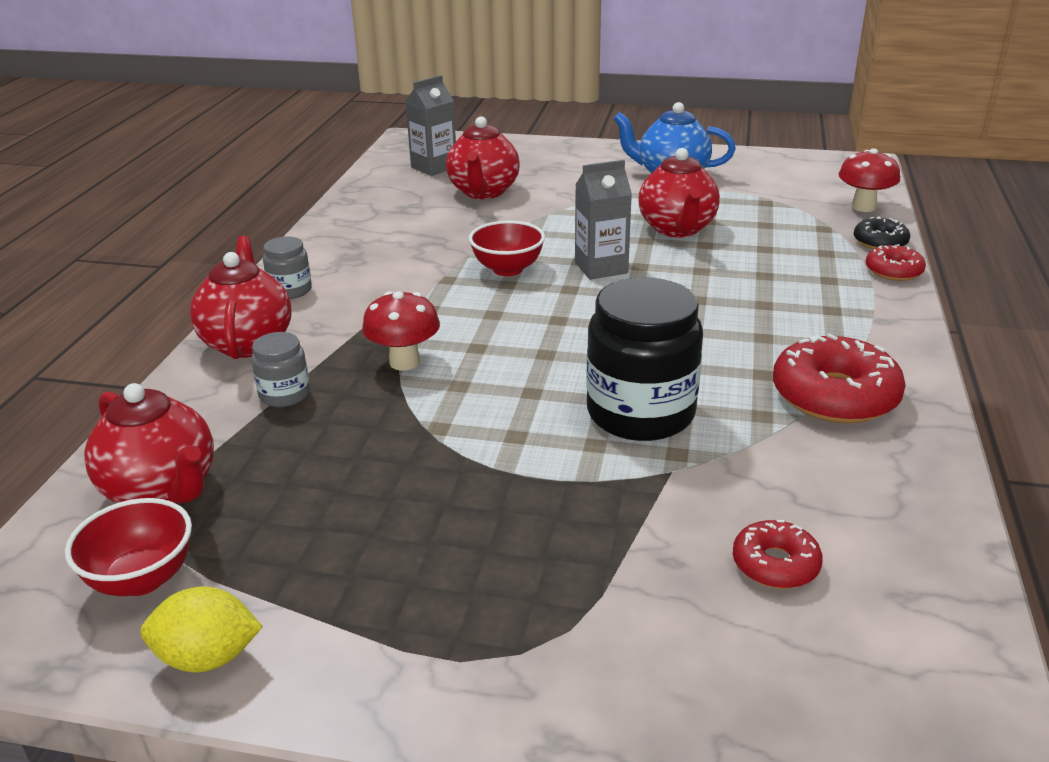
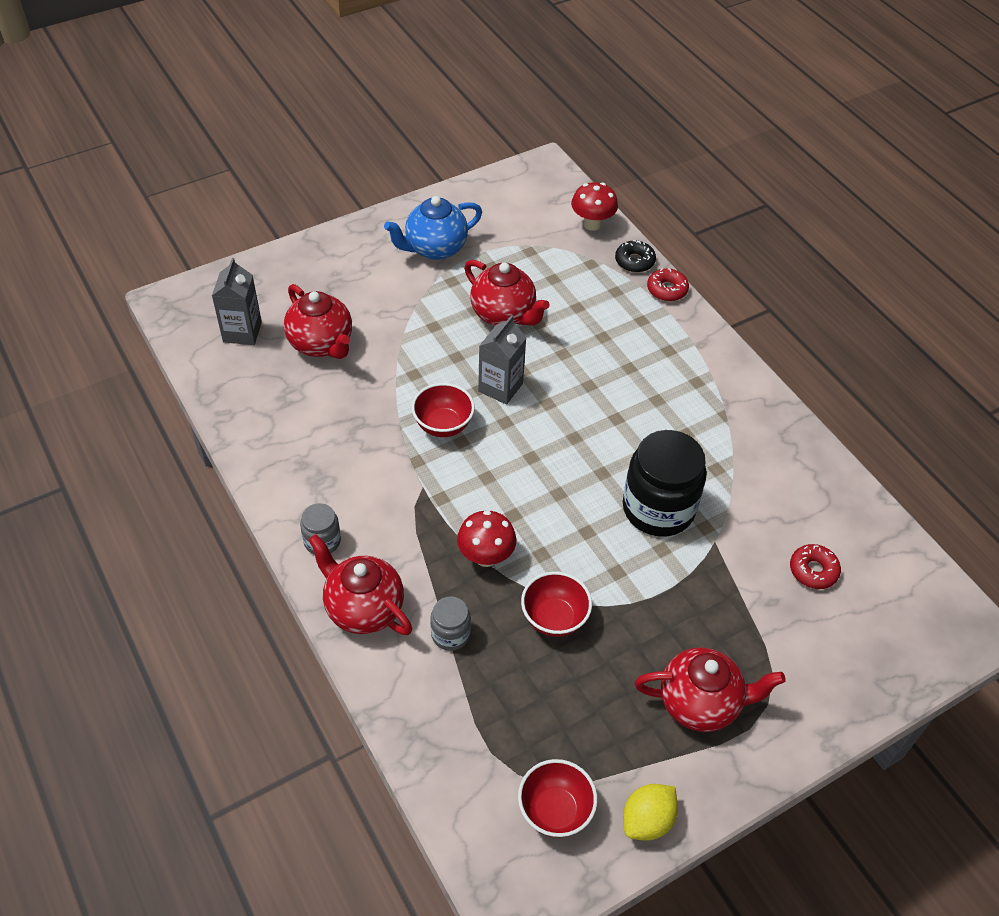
camera: 45 degrees left, 20 degrees up
red teapot [84,383,214,504] -> red teapot moved to [635,648,786,732]
red donut [773,334,906,423] -> none
none -> red bowl [521,571,592,637]

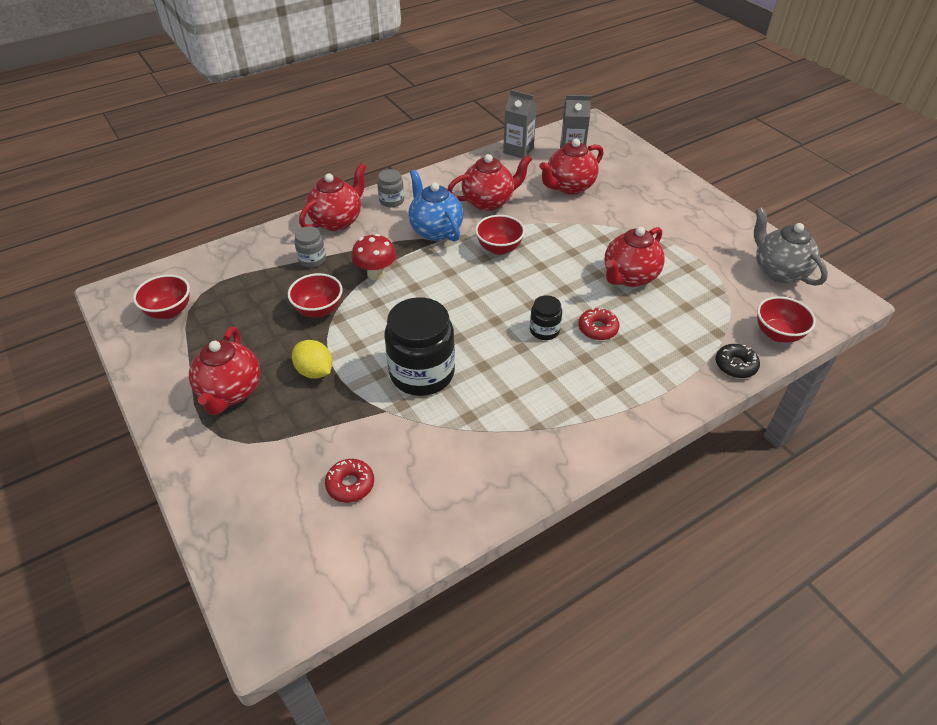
camera: 90 degrees right, 5 degrees down
blue teapot [384,196,482,260] -> blue teapot moved to [408,170,463,242]
grey carton [478,315,526,405] -> grey carton moved to [503,90,537,159]
red mushroom [571,182,618,231] -> red bowl [757,296,816,343]
yellow lemon [623,784,678,841] -> yellow lemon moved to [292,340,332,379]
red donut [647,268,689,301] -> red donut moved to [578,308,620,340]
none -> red teapot [447,154,532,211]
none -> black jar [530,295,562,340]
none -> grey teapot [754,207,828,286]

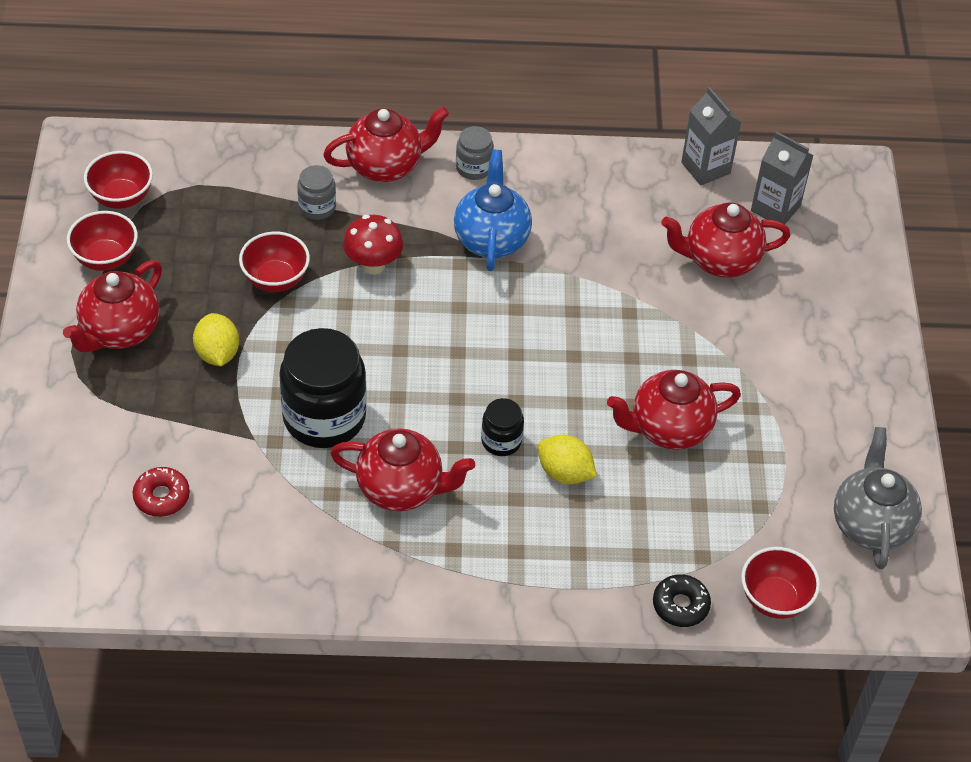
camera: 30 degrees right, 5 degrees up
red teapot [447,154,532,211] -> red teapot moved to [330,428,475,511]
red bowl [475,215,525,255] -> red bowl moved to [67,211,138,271]
red donut [578,308,620,340] -> yellow lemon [537,435,597,484]

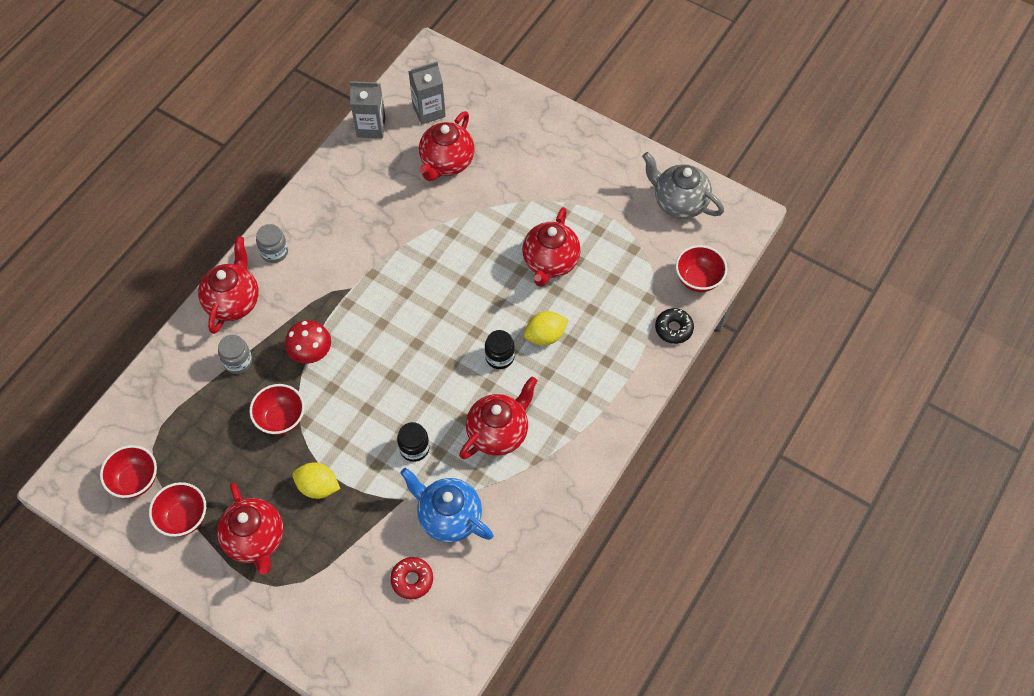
camera: 55 degrees left, 10 degrees up
black jar [279,328,367,448] -> black jar [397,422,430,462], size x0.49
blue teapot [454,150,532,271] -> blue teapot moved to [400,468,494,542]

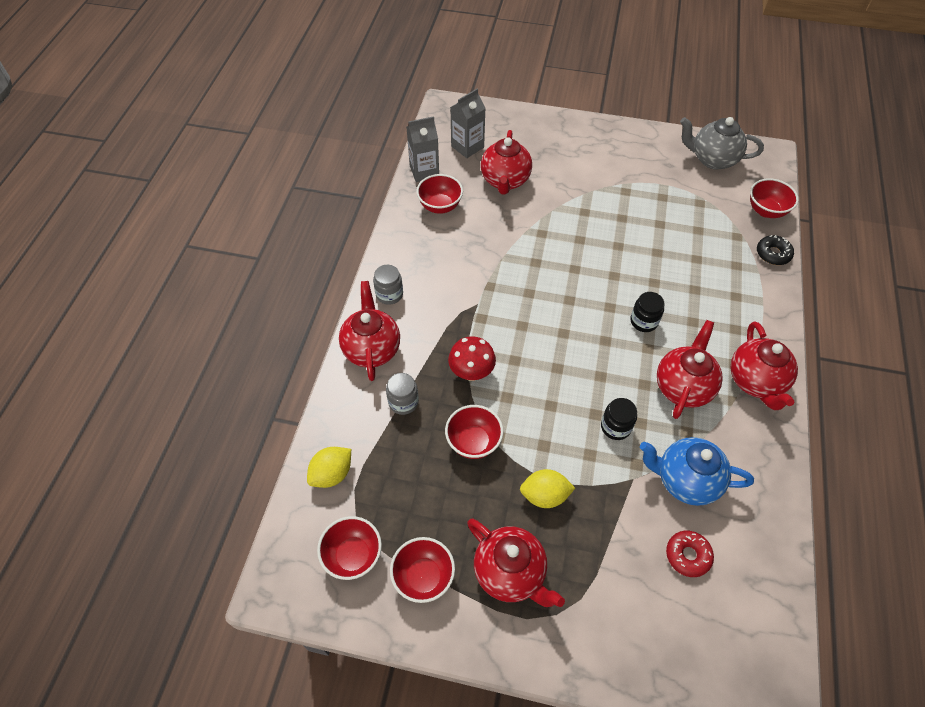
camera: 20 degrees left, 5 degrees down
red teapot [522,207,581,287] -> red teapot moved to [730,321,798,410]
yellow lemon [524,311,569,345] -> yellow lemon moved to [307,447,351,488]
none -> red bowl [416,174,463,214]

